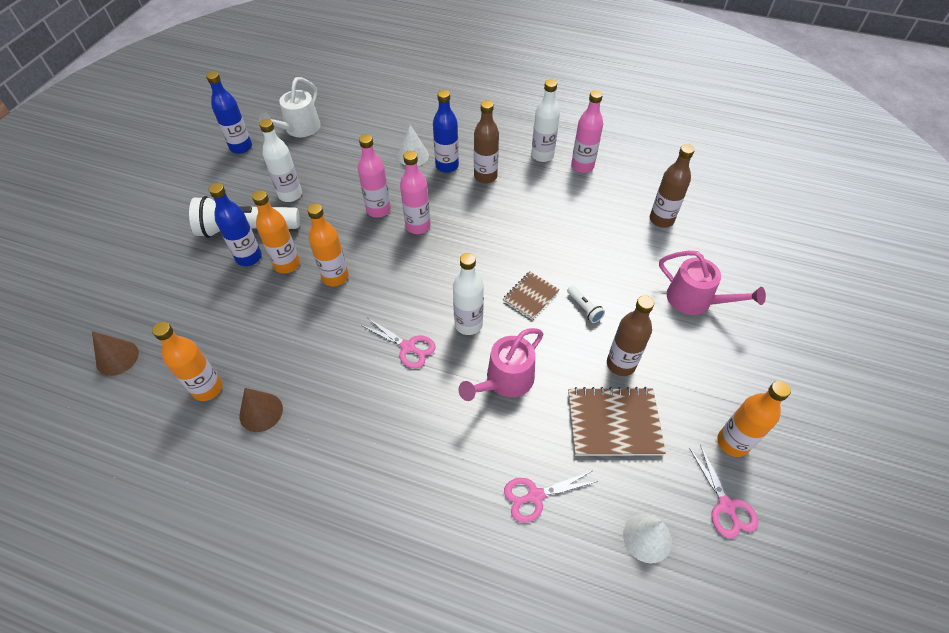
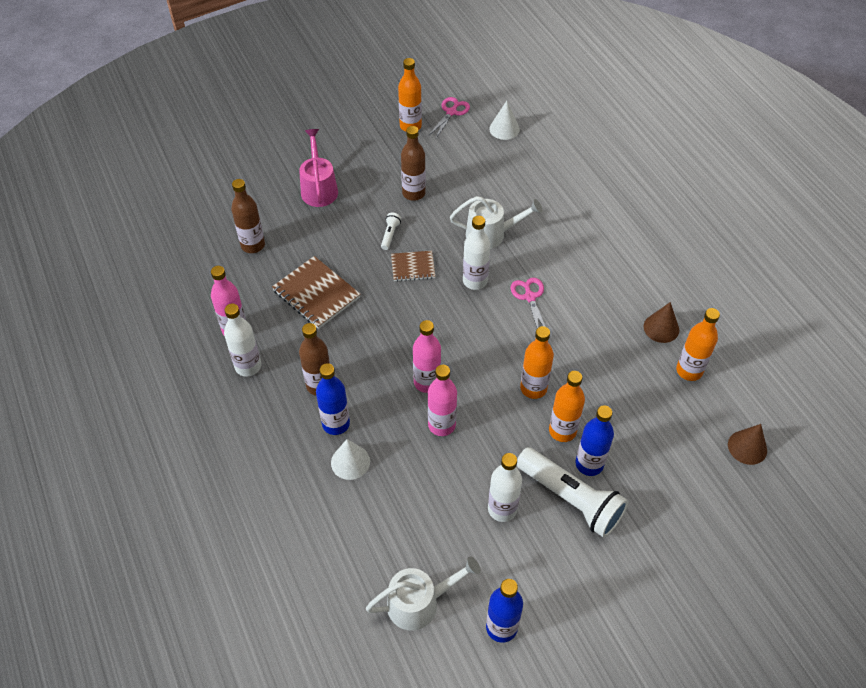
camera: 135 degrees left, 0 degrees up
pink watering can [458,328,543,401] -> white watering can [450,196,542,249]
pink scissors [504,471,598,523] -> none
brown notebook [568,387,666,456] -> brown notebook moved to [272,256,361,329]

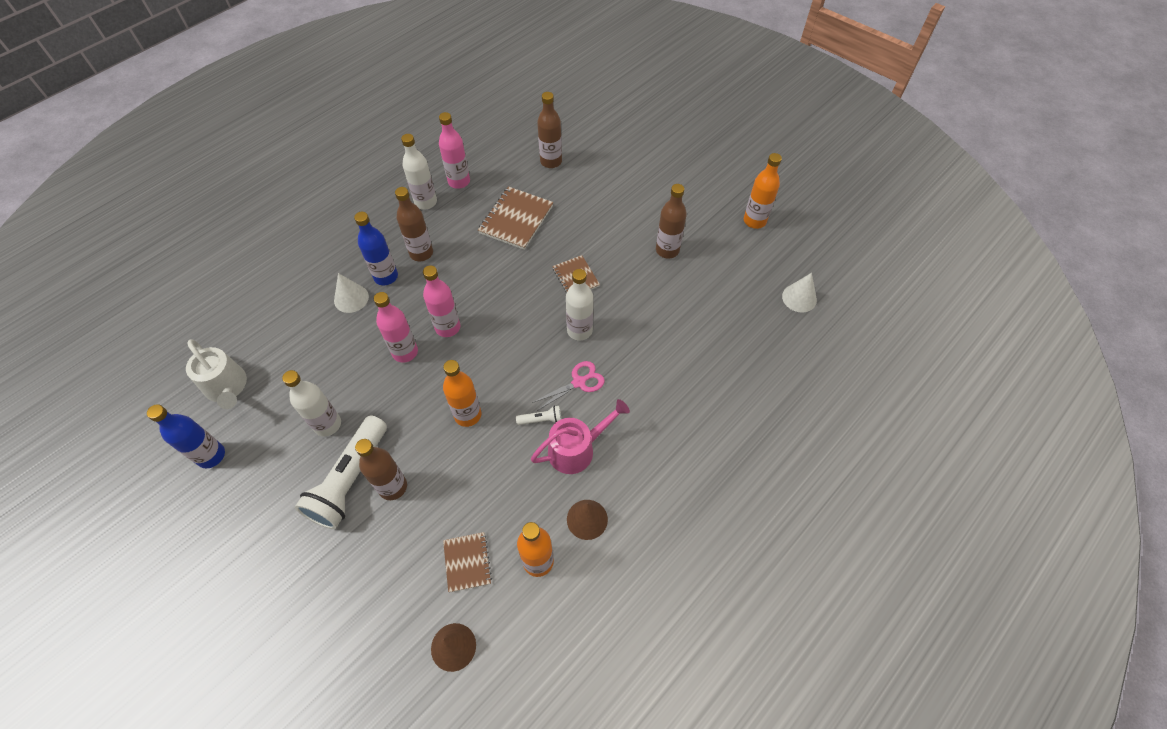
camera: 70 degrees right, 5 degrees up
pink watering can [299,129,338,207] -> pink watering can moved to [531,399,630,474]
white flashlight [381,213,401,250] -> white flashlight moved to [516,406,561,425]
pink scissors [429,97,470,138] -> none
white watering can [450,196,542,249] -> none
orange bottle [549,371,585,442] -> none
blue bottle [575,405,614,476] -> brown bottle [355,439,407,500]
none -> brown notebook [443,532,492,593]

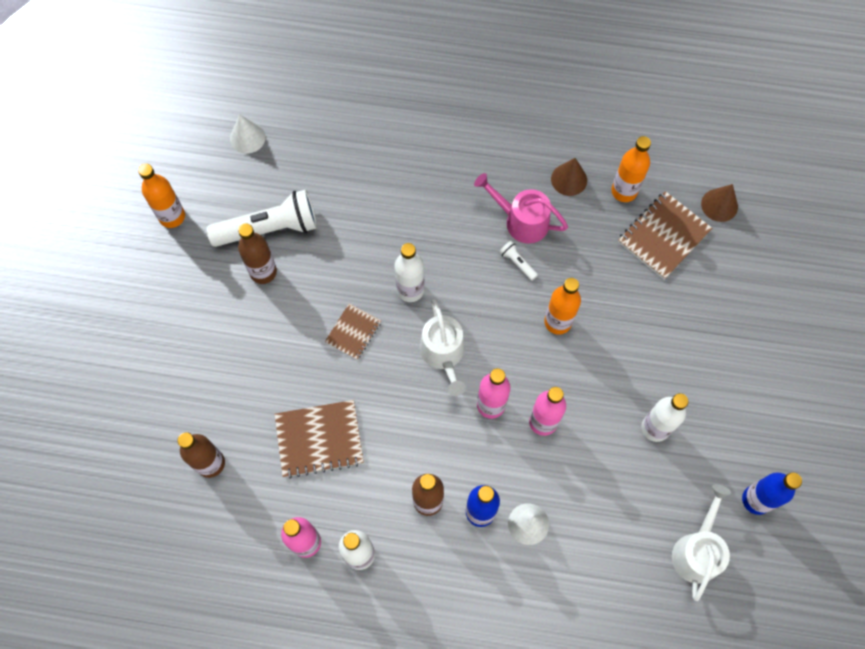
camera: 125 degrees left, 10 degrees up
white flashlight [295,415,387,529] -> white flashlight moved to [206,189,317,247]
brown bottle [355,439,407,500] -> none
brown notebook [443,532,492,593] -> brown notebook [618,191,712,279], size x1.65
pink scissors [532,361,605,411] -> none
none -> white watering can [420,299,466,396]

